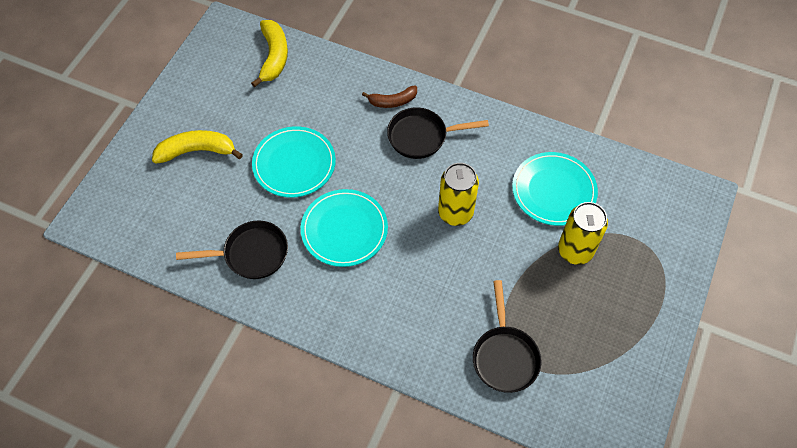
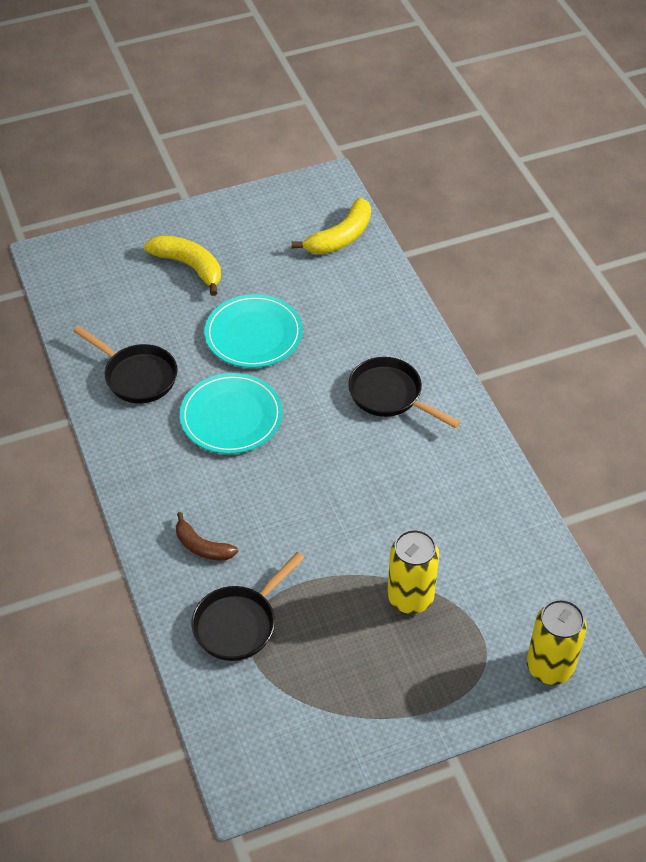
camera: 45 degrees right, 10 degrees down
brown banana [362,85,417,108] -> brown banana moved to [176,512,238,561]
yellow can [438,163,479,226] -> yellow can moved to [527,599,587,685]
turquoise plate [512,152,598,226] -> none

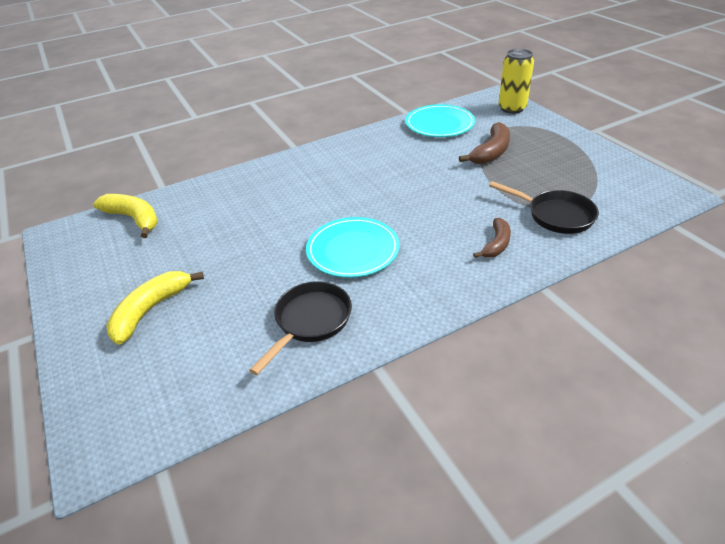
camera: 95 degrees left, 10 degrees down
turquoise plate [204,294,303,368] -> turquoise plate moved to [405,104,475,137]
black pan [348,357,461,429] -> none
yellow can [387,529,439,614] -> brown banana [459,122,510,164]

